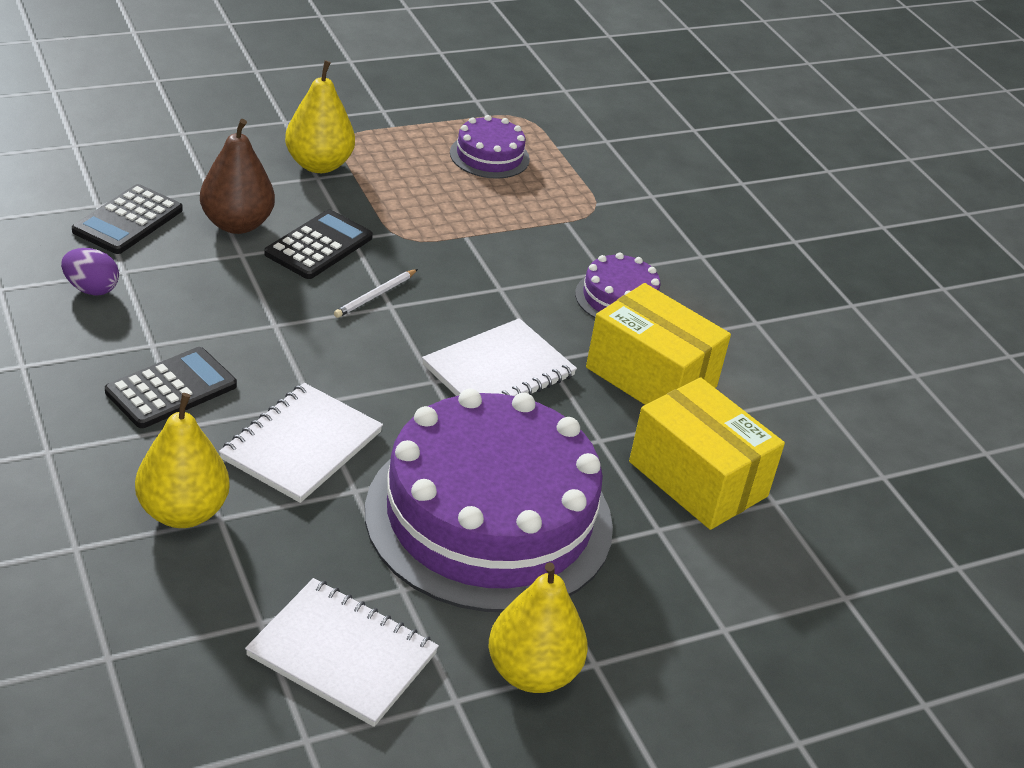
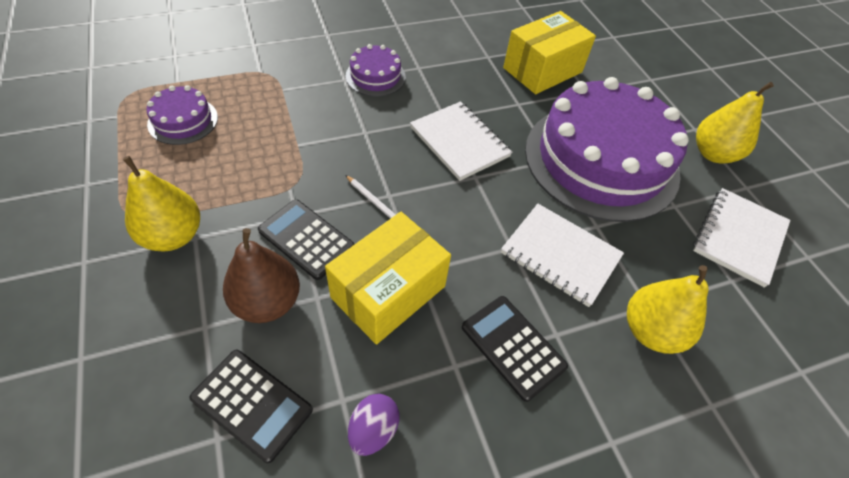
camera: 85 degrees left, 15 degrees up
yellow box [586,283,731,405] -> yellow box moved to [325,212,451,345]

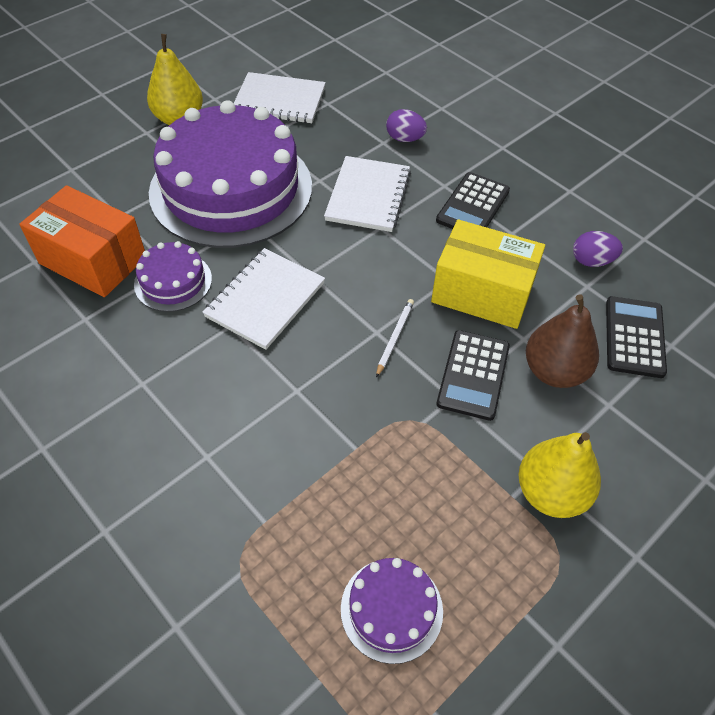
camera: 110 degrees left, 0 degrees up
purple cake [346,44,406,96] -> purple cake moved to [134,241,212,312]
yellow box [503,11,596,94] -> orange box [19,185,145,297]
yellow pear [627,265,709,354] -> purple egg [386,109,427,142]

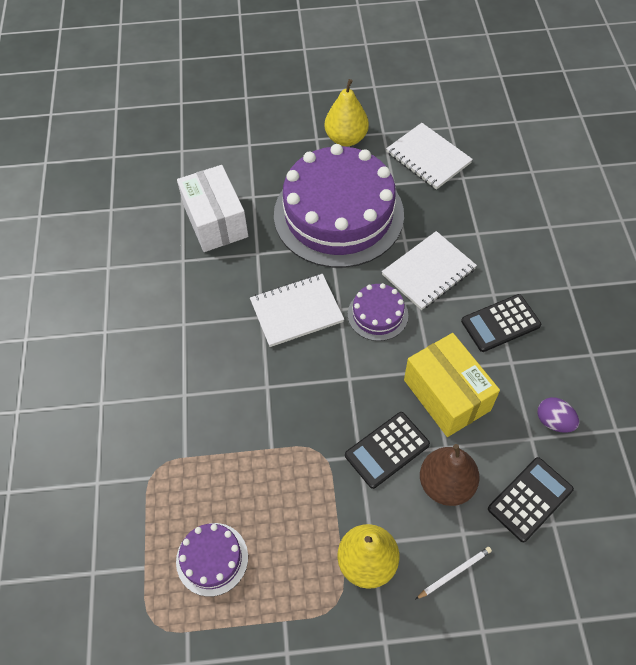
camera: 40 degrees right, 5 degrees up
orange box [19,185,145,297] -> white box [177,165,248,252]
purple cake [134,241,212,312] -> purple cake moved to [348,283,408,341]
white pencil [376,299,414,377] -> white pencil moved to [415,547,492,600]
purple egg [386,109,427,142] -> none

